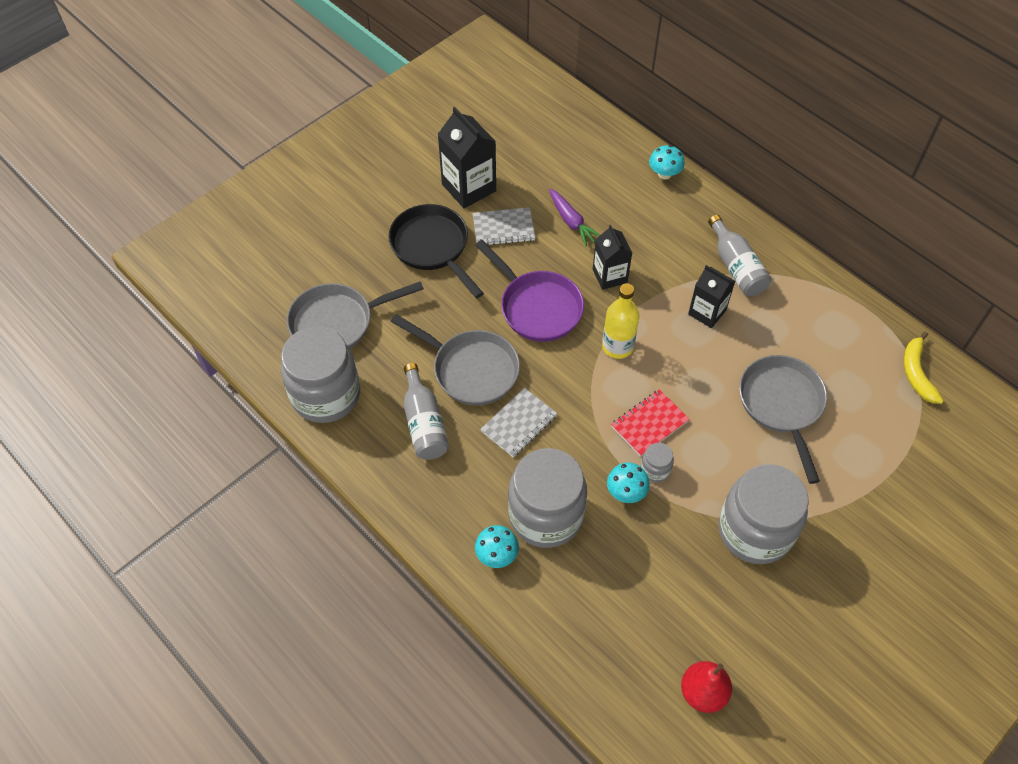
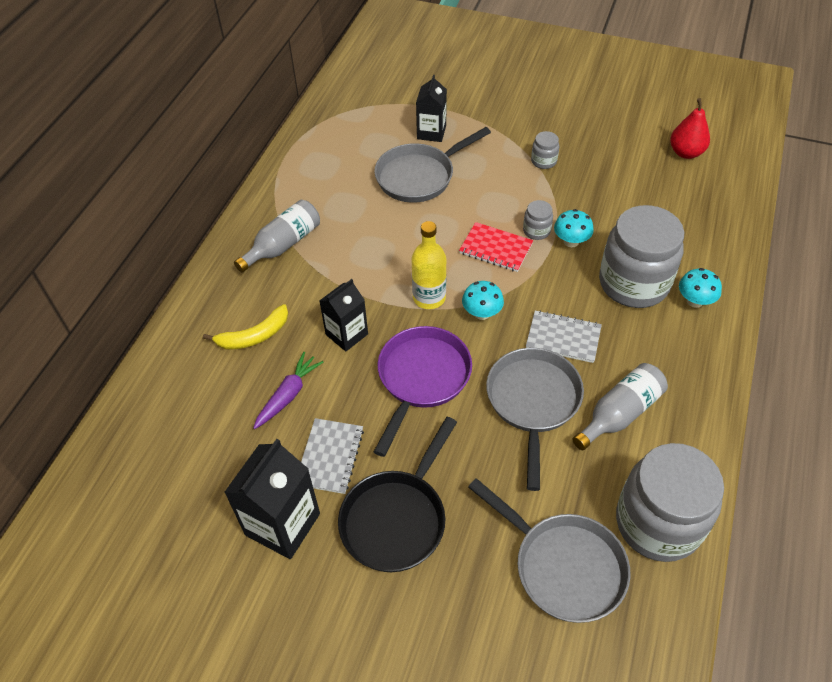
camera: 115 degrees left, 5 degrees down
grey notebook [472,207,535,245] -> grey notebook turned 45 degrees clockwise [301,418,364,494]
turquoise mushroom [649,145,685,180] -> turquoise mushroom moved to [462,281,504,320]
black carton [688,265,735,328] -> black carton moved to [416,75,447,142]
grey jar [719,464,809,564] -> grey jar [531,131,559,169], size x0.41
yellow banana [904,331,944,404] -> yellow banana moved to [203,304,288,350]

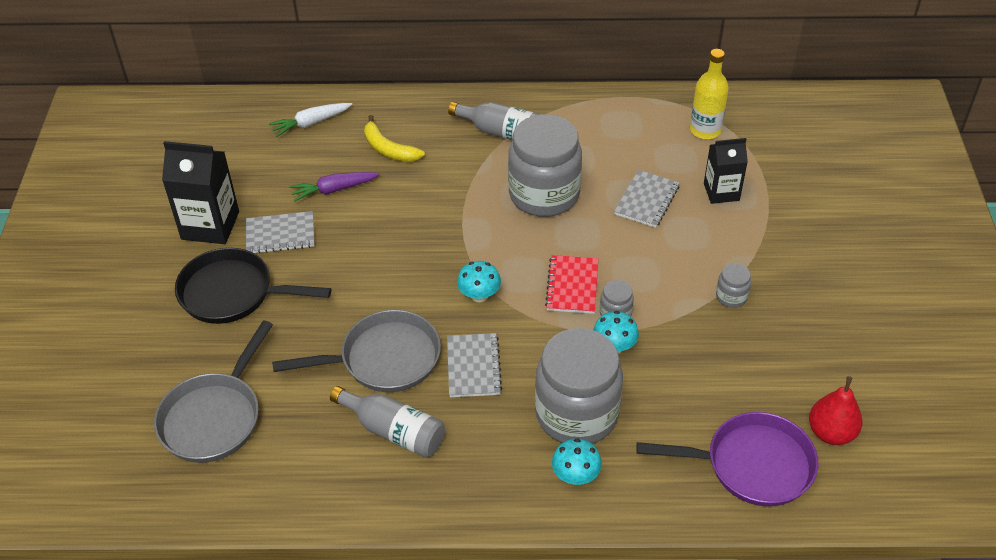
camera: 70 degrees right, 5 degrees down
purple carrot [253,352,323,429] -> purple carrot turned 150 degrees clockwise [289,172,380,202]
black carton [319,279,368,352] -> none
grey pan [374,127,491,203] -> grey notebook [614,170,680,228]
purple pan [374,326,472,457] -> purple pan moved to [636,412,819,507]
yellow bottle [412,221,446,309] -> yellow bottle moved to [690,49,729,139]
grey jar [616,443,724,562] -> grey jar moved to [508,114,582,217]
none -> white carrot [269,103,352,137]

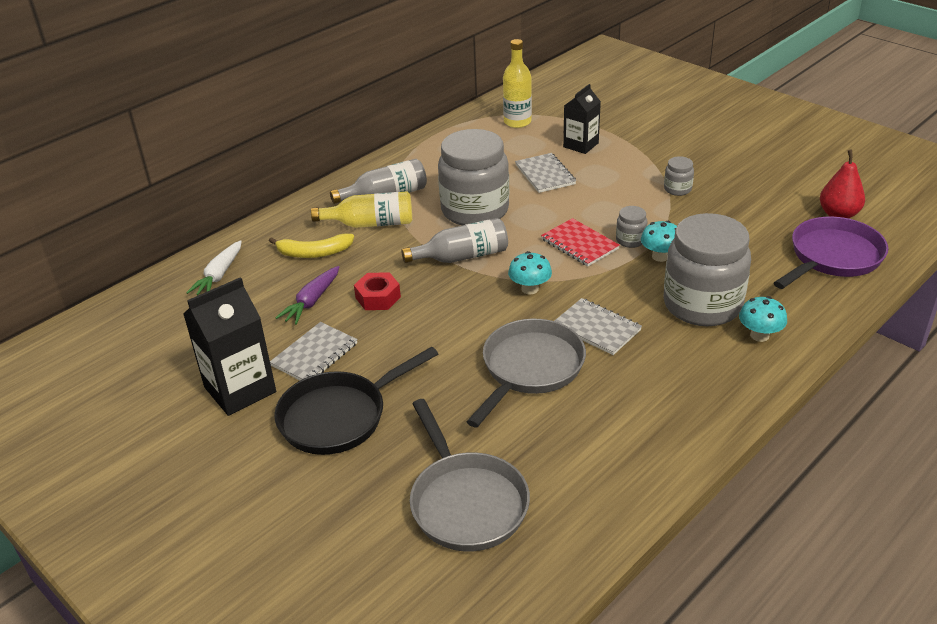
camera: 45 degrees left, 10 degrees down
grey bottle [330,386,445,458] -> grey bottle moved to [401,218,508,263]
none -> yellow bottle [311,191,412,228]
none -> red nut [354,272,401,310]

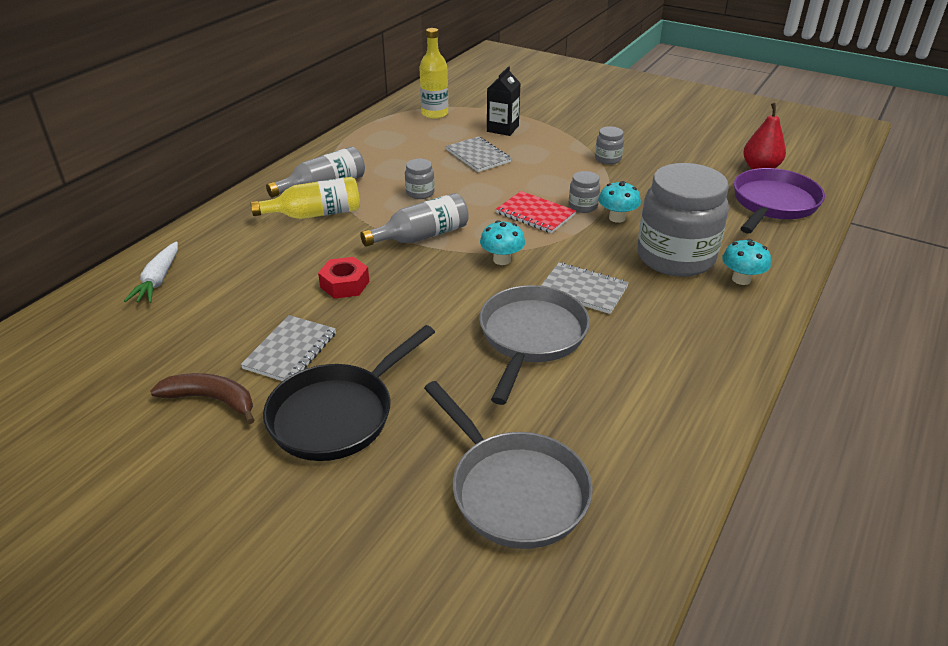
camera: 15 degrees left, 0 degrees up
black carton [183,277,276,416] -> brown banana [150,373,254,424]
yellow banana [269,233,354,258] -> none
purple carrot [275,266,339,325] -> none
grey jar [438,129,509,226] -> grey jar [405,159,435,199], size x0.41

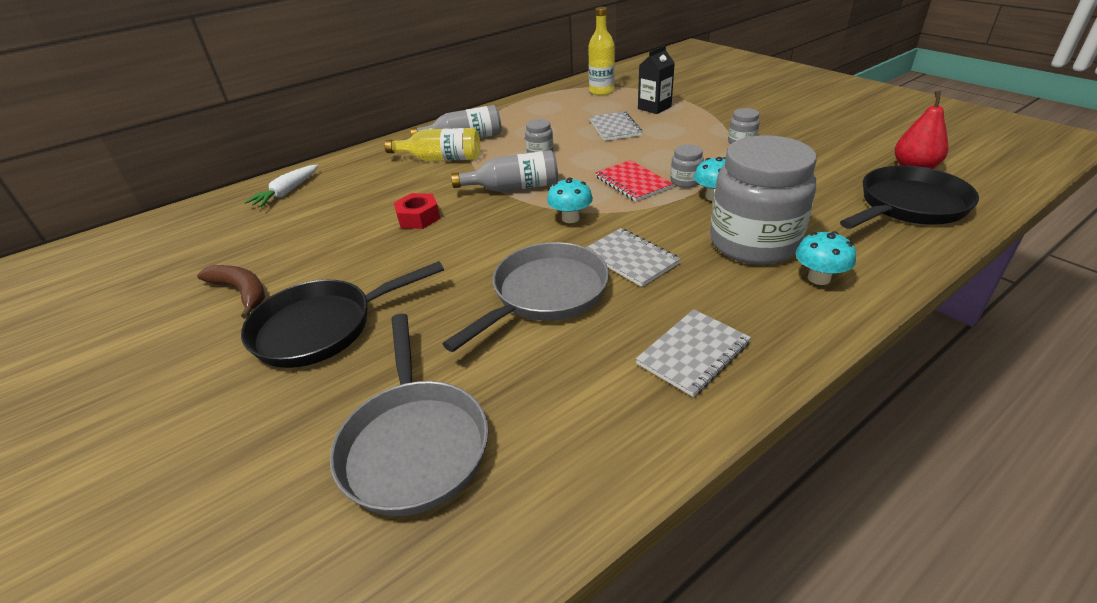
camera: 25 degrees right, 0 degrees up
grey notebook [240,315,336,381] -> grey notebook moved to [636,309,751,397]
purple pan [734,168,825,233] -> black pan [840,165,979,229]

